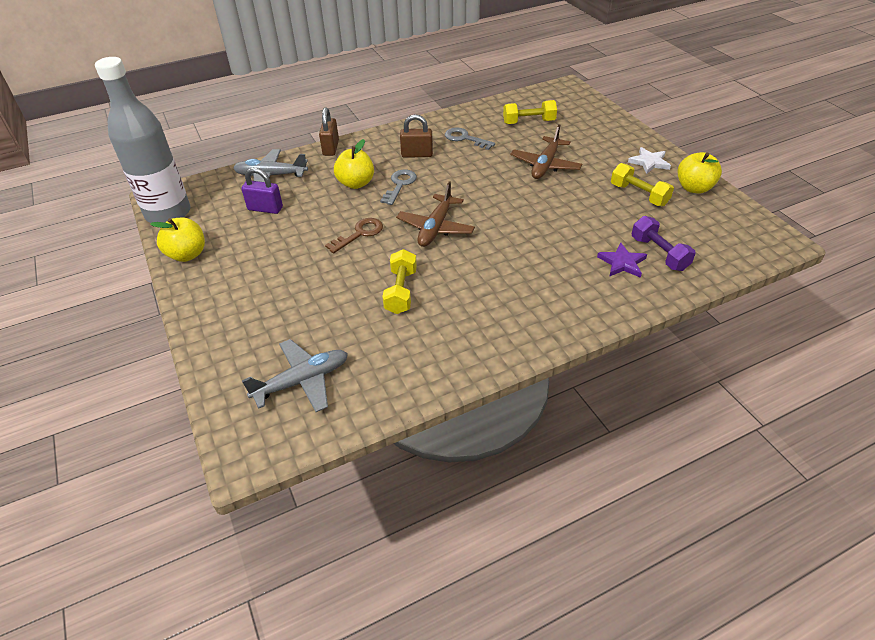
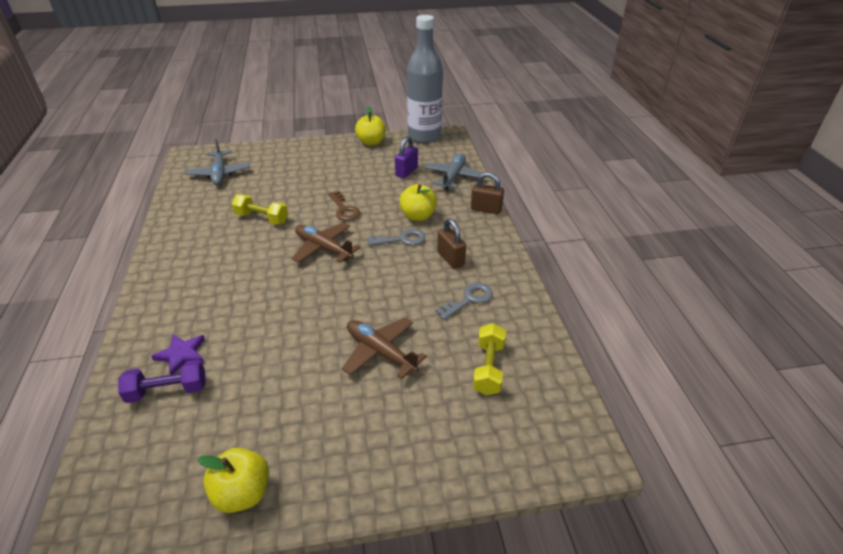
camera: 105 degrees right, 5 degrees down
grey key [380,170,417,205] -> grey key turned 45 degrees counterclockwise [367,229,425,246]
brown padlock [400,114,433,158] -> brown padlock turned 45 degrees counterclockwise [437,218,466,269]
yellow dumbbell [611,163,674,206] -> none
white star [628,147,671,174] -> none

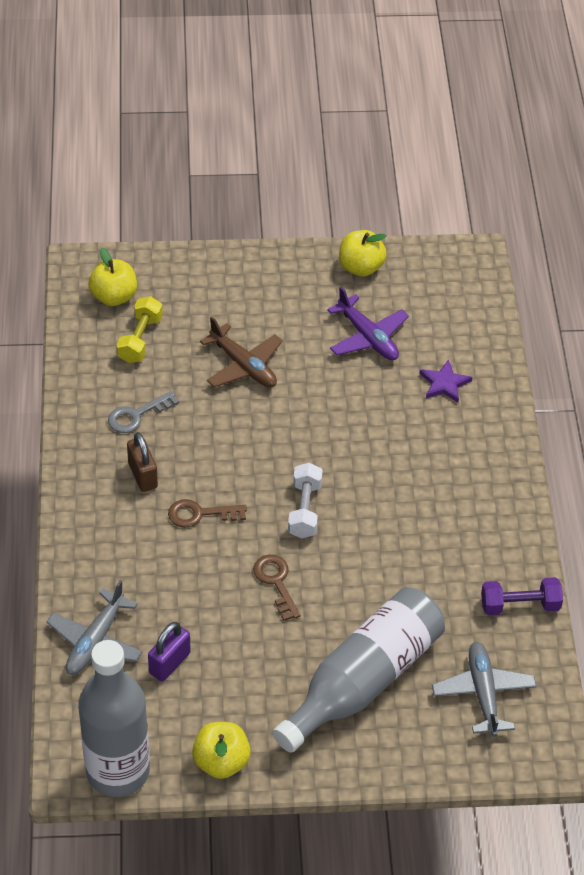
camera: 175 degrees left, 10 degrees up
purple dumbbell [118,360,206,403] -> purple dumbbell moved to [481,577,563,615]
yellow dumbbell [232,194,288,225] -> none
brown plane [291,222,360,263] -> white dumbbell [288,463,323,539]
grey key [367,229,425,246] -> brown key [168,499,247,528]
yellow apple [399,184,437,221] -> yellow apple moved to [89,248,137,306]
brown padlock [471,172,504,214] -> none
none -> grey bottle [273,587,445,753]
none -> purple plane [327,286,409,360]

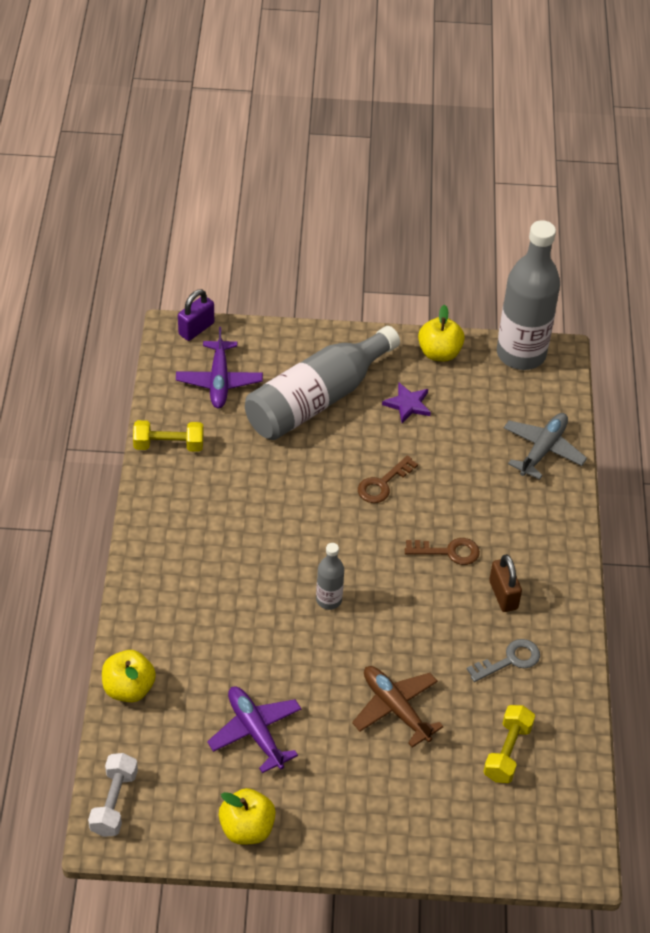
camera: 175 degrees left, 0 degrees up
yellow apple [89,248,137,306] -> yellow apple moved to [102,650,156,702]
purple padlock [148,622,191,681] -> purple padlock moved to [178,289,214,341]
brown key [253,555,301,621] -> brown key turned 60 degrees clockwise [358,455,418,503]
white dumbbell [288,463,323,539] -> white dumbbell moved to [88,753,138,837]
purple star [420,359,472,403] -> purple star moved to [382,383,431,423]
grey plane [432,642,537,737] -> purple plane [176,327,263,408]
purple dumbbell [481,577,563,615] -> yellow dumbbell [133,420,204,452]
none -> grey bottle [316,543,344,610]

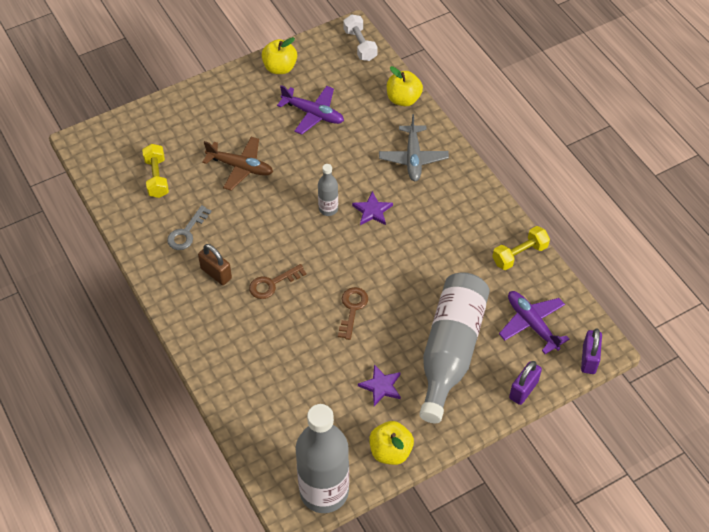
camera: 150 degrees right, 5 degrees up
grey plane [504,413,587,480] -> grey plane moved to [379,114,449,181]
none -> purple star [352,191,393,225]
none -> purple padlock [509,361,542,405]

